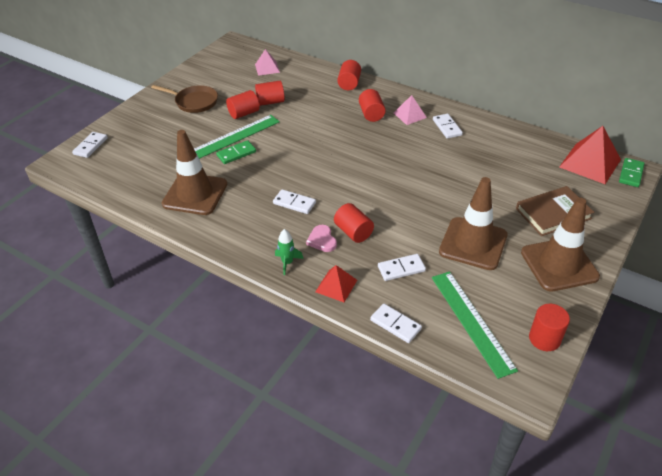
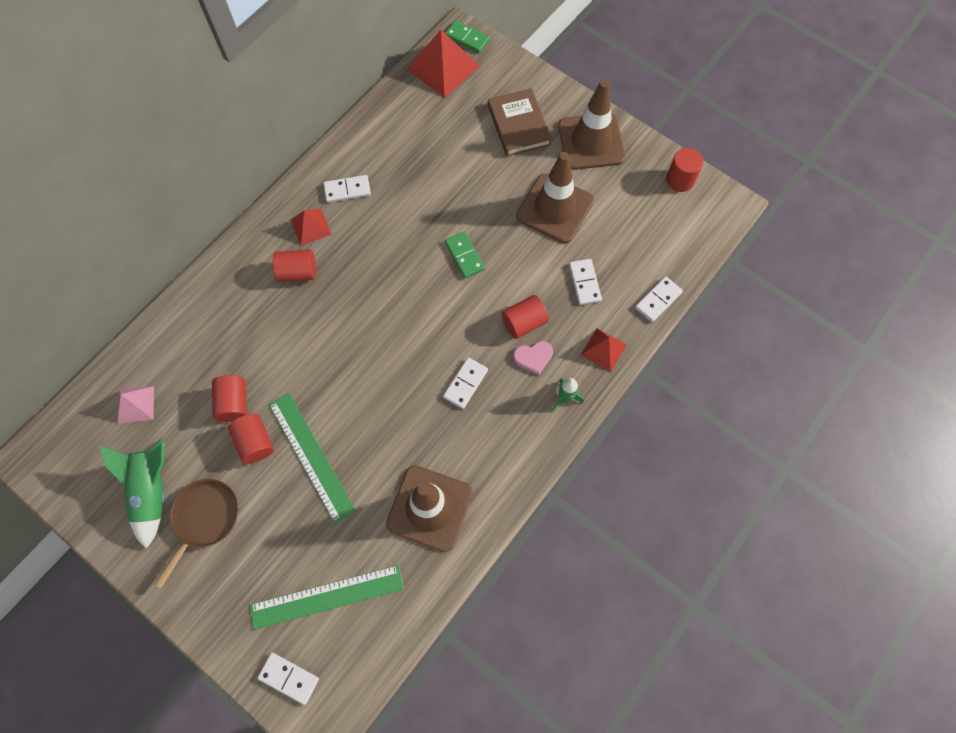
camera: 85 degrees left, 25 degrees up
green domino [216,140,256,164] -> green domino moved to [445,232,485,278]
red cylinder [337,60,361,90] -> none
pink pyramid [394,95,427,125] -> red pyramid [291,209,332,246]
green ruler [432,271,518,379] -> green ruler moved to [249,565,404,630]
none -> green rocket [100,439,165,549]

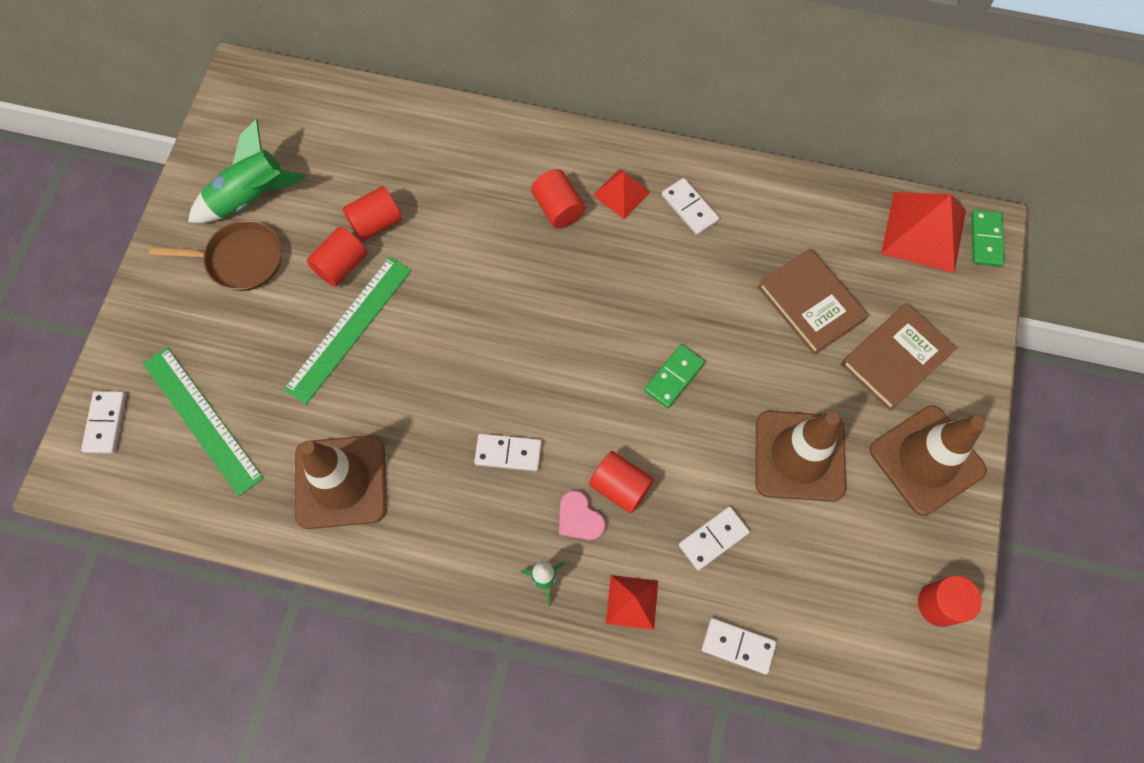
camera: 65 degrees right, 0 degrees up
pink pyramid [117,386,154,424] -> none
none -> brown book [758,248,868,355]

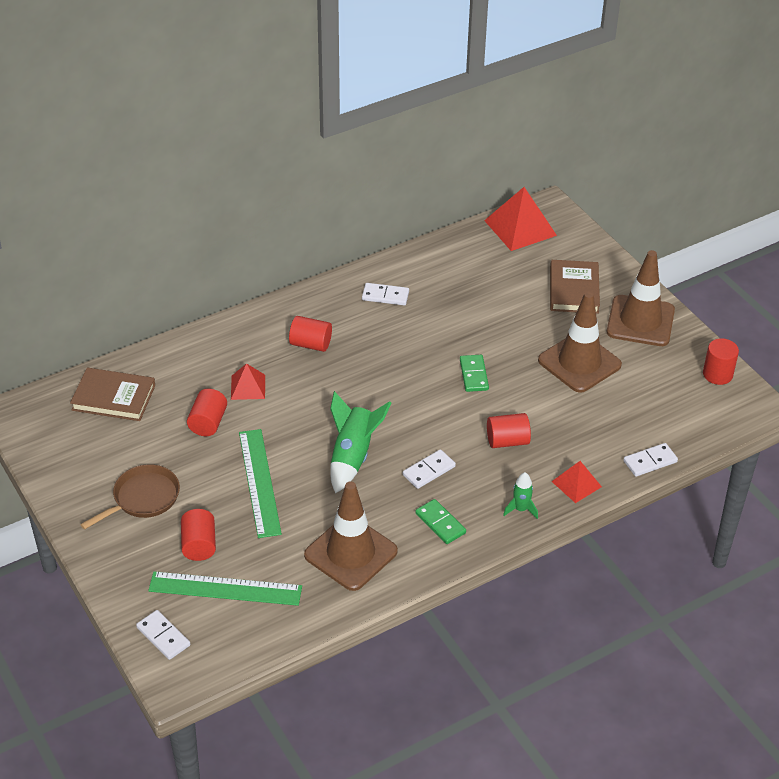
camera: 45 degrees left, 25 degrees down
green rocket [188,119,307,223] -> green rocket moved to [330,391,391,494]
red cylinder [307,227,367,287] -> red cylinder moved to [181,509,216,561]
pink heart [559,490,606,541] -> none
red pyramid [593,169,651,219] -> red pyramid moved to [231,363,265,400]
white domino [679,506,750,571] -> none
brown book [758,248,868,355] -> brown book moved to [70,368,155,421]
green domino [971,210,1005,267] -> green domino moved to [415,499,466,544]

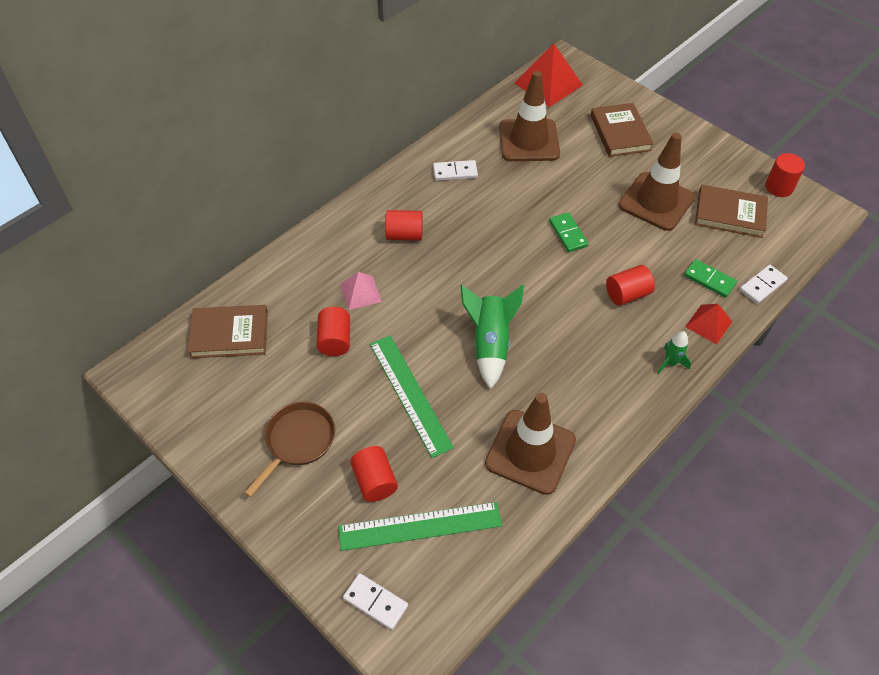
camera: 15 degrees left, 10 degrees up
red pyramid [231,363,265,400] -> pink pyramid [340,272,382,310]
white domino [403,449,456,489] -> none
green domino [415,499,466,544] -> green domino moved to [684,259,737,298]
brown traffic cone [607,250,675,346] -> brown traffic cone moved to [499,71,560,161]
none -> brown book [695,185,768,238]

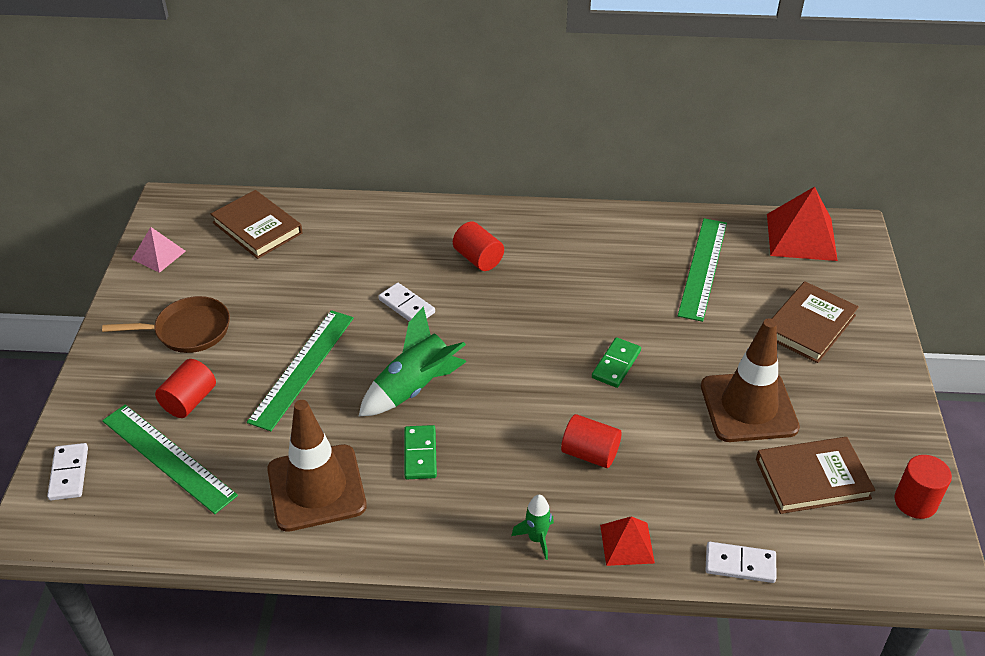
camera: 50 degrees right, 10 degrees down
red cylinder [317,307,350,356] -> none
pink pyramid [340,272,382,310] -> pink pyramid moved to [132,227,186,273]
white domino [433,160,478,181] -> white domino moved to [378,283,435,321]
brown traffic cone [499,71,560,161] -> green ruler [678,218,727,322]
green domino [684,259,737,298] -> green domino moved to [404,425,437,479]
brown book [695,185,768,238] -> brown book turned 75 degrees counterclockwise [756,437,875,514]

